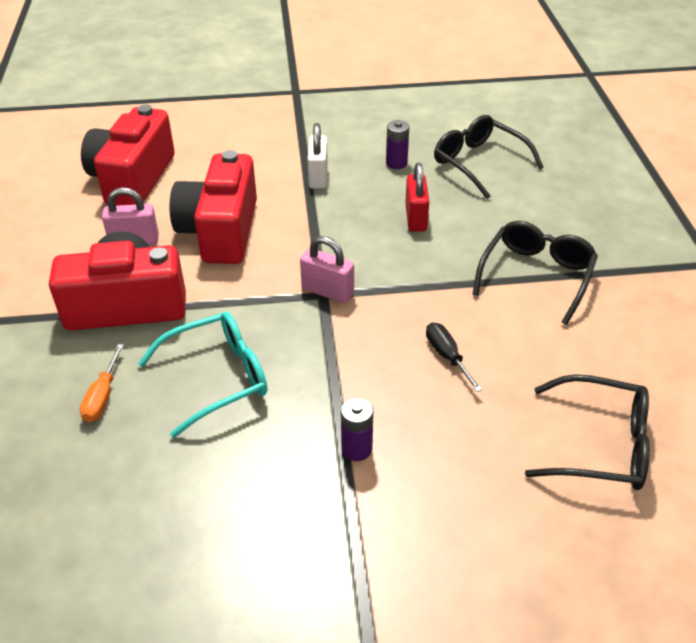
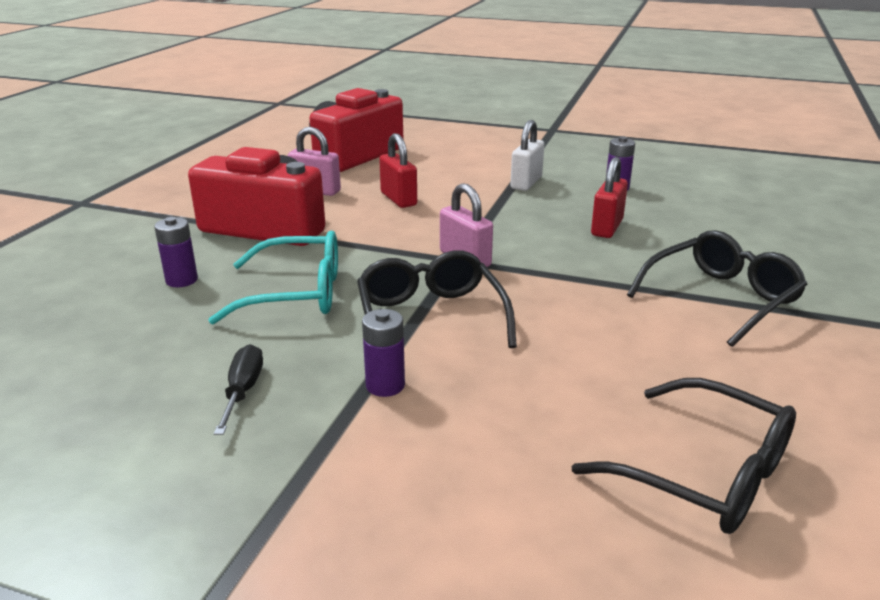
camera: 25 degrees right, 15 degrees down
orange screwdriver [79,344,124,422] -> purple battery [154,217,198,287]
red camera [170,150,257,264] -> red padlock [379,133,417,208]
black screwdriver [426,322,482,392] -> black screwdriver moved to [214,344,263,435]
black glasses [434,115,544,199] -> black glasses moved to [357,250,517,348]

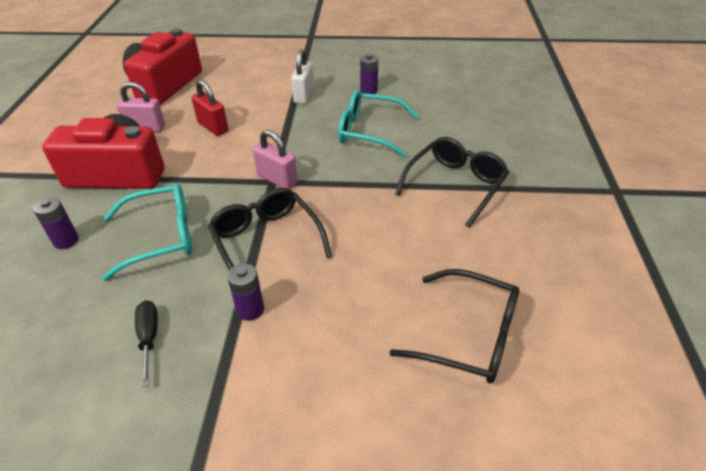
camera: 15 degrees left, 15 degrees up
red padlock [591,157,628,238] -> turquoise glasses [338,90,419,158]

